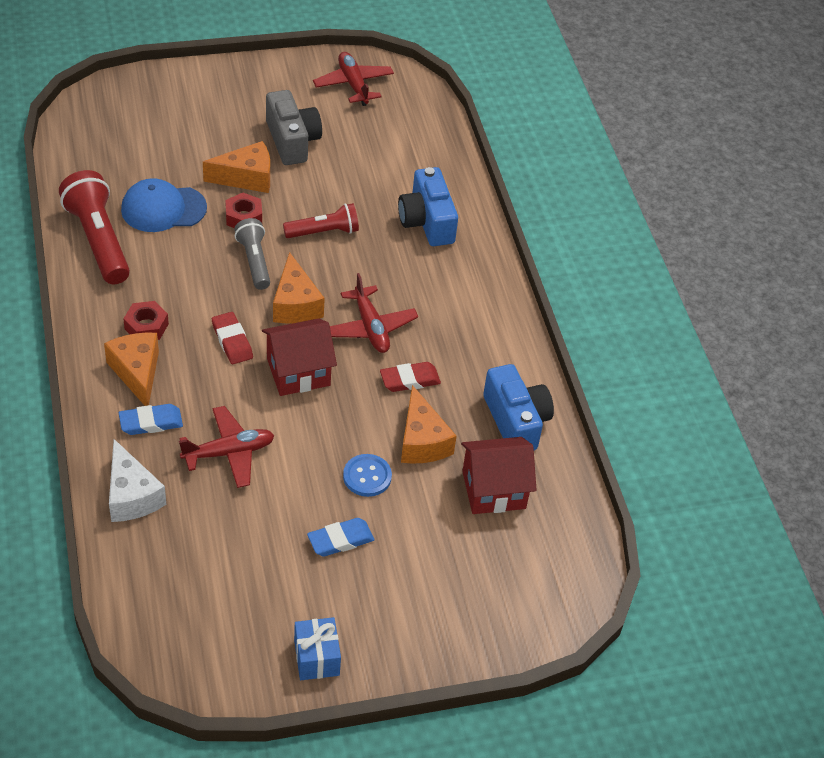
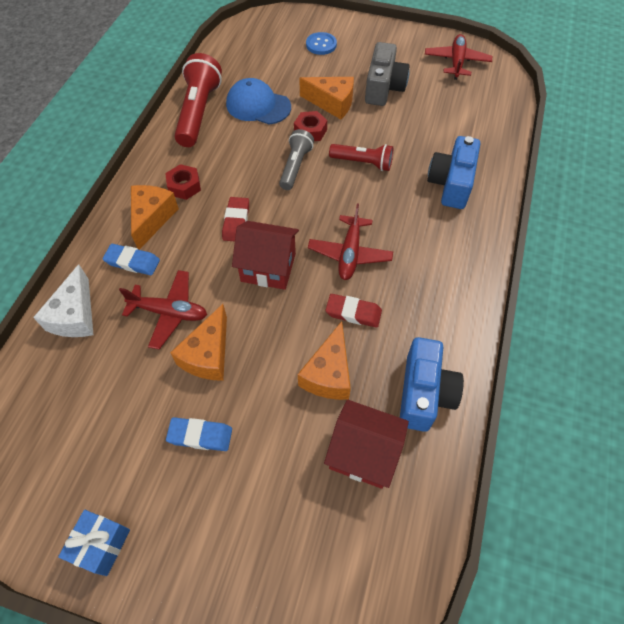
camera: 35 degrees right, 10 degrees up
orange cheese [273,252,325,323] -> orange cheese moved to [170,304,227,381]
blue button [343,454,392,497] -> blue button moved to [306,32,337,55]

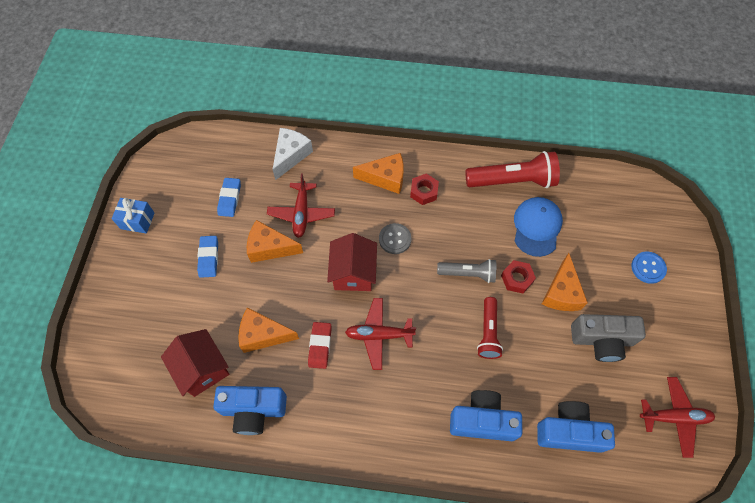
camera: 80 degrees right, 5 degrees up
white cheese [33,264,93,337] -> white cheese turned 120 degrees clockwise [272,128,313,180]
blue eraser [103,244,160,275] -> blue eraser moved to [217,178,241,217]
red eraser [222,197,249,241] -> grey button [379,223,411,254]
red house [324,400,409,489] -> red house turned 45 degrees counterclockwise [161,329,229,397]
none -> blue camera [537,401,615,453]

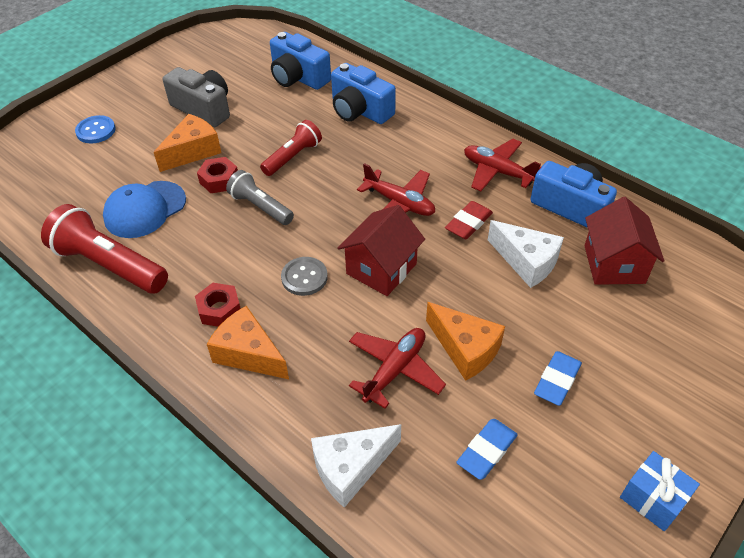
camera: 145 degrees left, 15 degrees down
orange cheese [238,307,299,353] -> white cheese [488,220,564,288]
red plane [640,377,715,458] -> red plane moved to [464,139,541,191]

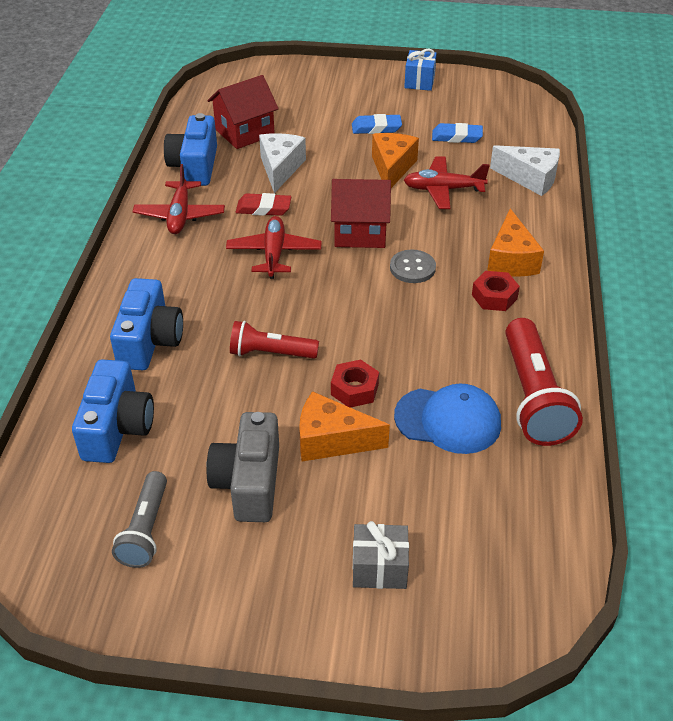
camera: 125 degrees left, 5 degrees down
blue button [75,115,116,143] -> grey gift [353,521,409,589]
grey flashlight [226,170,294,225] -> grey flashlight moved to [112,471,167,568]

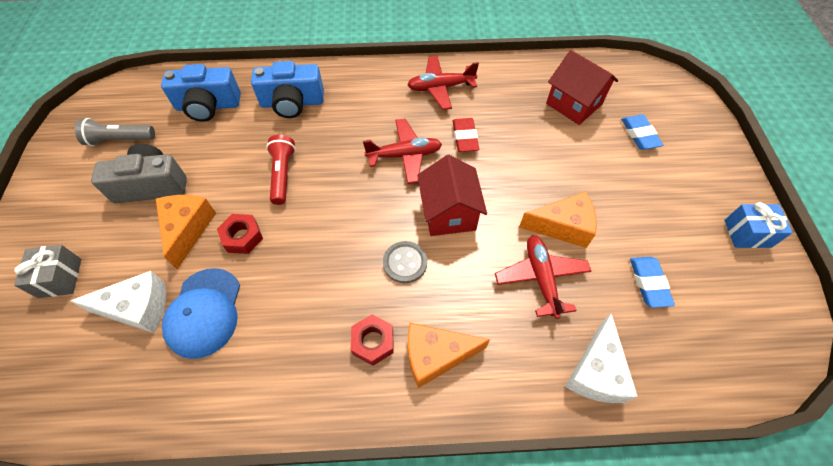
camera: 80 degrees right, 15 degrees up
blue camera [164,113,217,186] -> none
white cheese [259,133,306,193] -> white cheese moved to [70,271,166,333]
blue eraser [352,114,402,134] -> blue eraser moved to [621,115,663,150]
red flashlight [505,318,583,446] -> none

